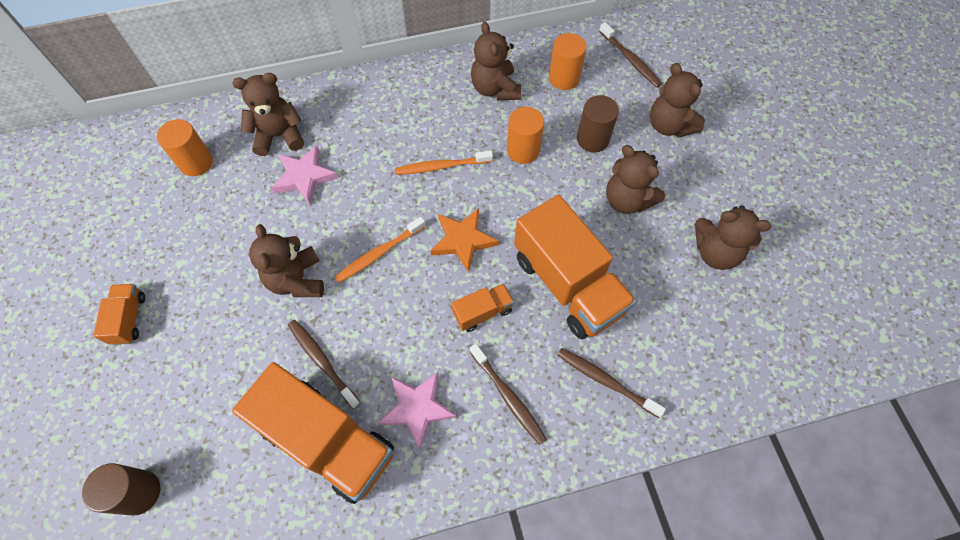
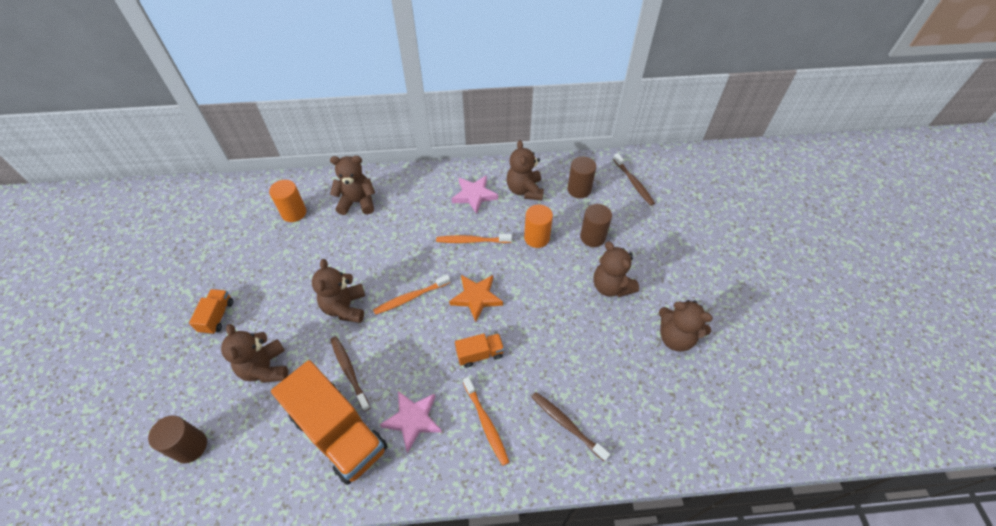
camera: 10 degrees right, 10 degrees down
pink star [271,146,338,205] -> pink star moved to [452,175,498,214]
brown toothbrush [469,344,547,445] -> orange toothbrush [463,377,509,466]
orange truck [514,195,636,339] -> none
orange cylinder [549,33,587,90] -> brown cylinder [567,156,596,198]
brown teddy bear [650,63,705,137] -> brown teddy bear moved to [221,324,288,383]

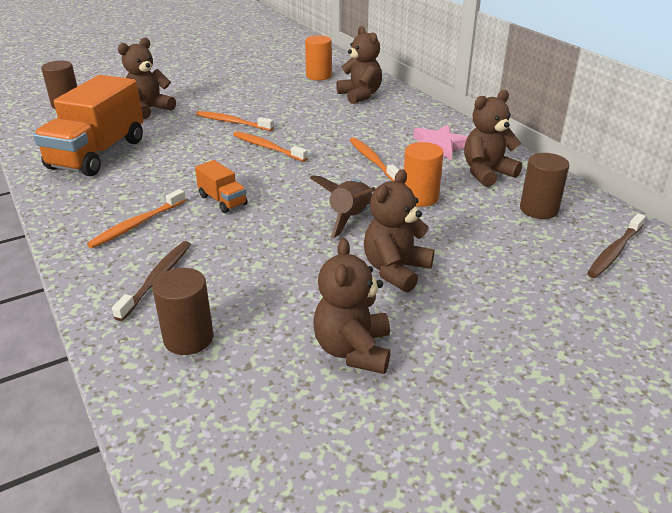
camera: 65 degrees right, 20 degrees down
orange truck [189,289,233,334] -> none
brown teddy bear [312,259,365,323] -> orange toothbrush [196,111,274,131]
brown toothbrush [330,336,371,412] -> none
pink star [380,391,442,453] -> none
orange star [449,275,503,322] -> none
brown cylinder [580,204,612,247] -> brown cylinder moved to [152,268,213,355]
none -> brown rocket [310,176,375,239]

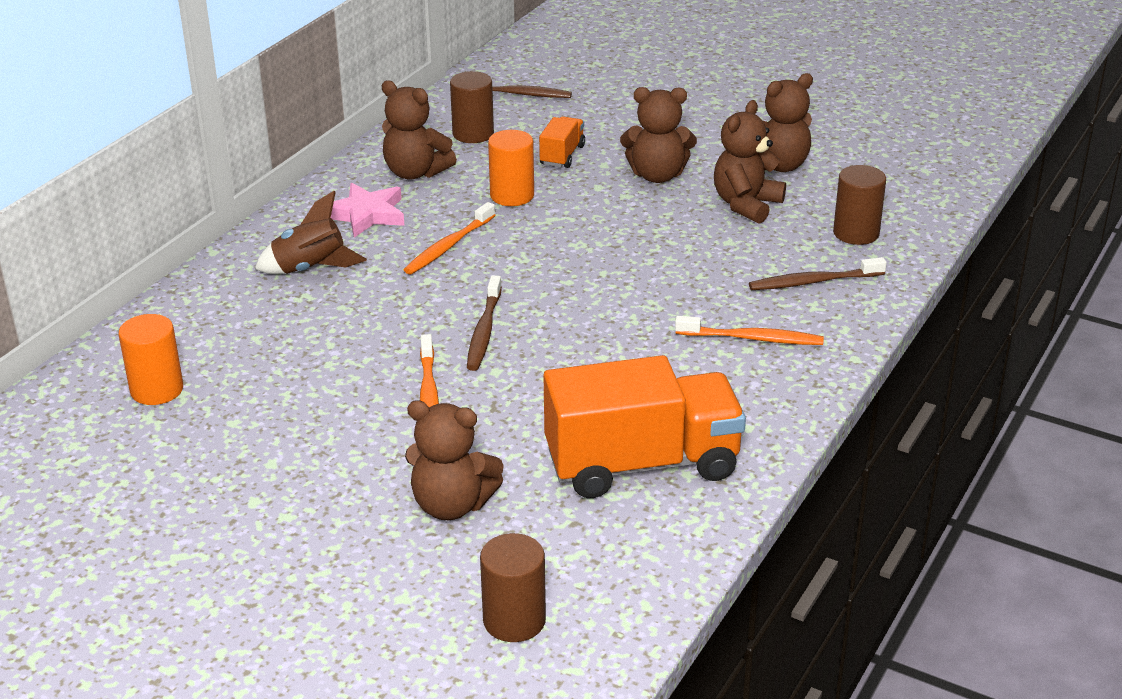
camera: 120 degrees left, 0 degrees up
orange truck [195,160,248,213] -> orange truck moved to [539,117,585,168]
orange toothbrush [233,131,307,162] -> brown toothbrush [467,275,502,371]
brown rocket [310,176,375,239] -> brown rocket moved to [255,191,367,274]
brown teddy bear [336,26,382,104] -> brown teddy bear moved to [714,100,786,224]

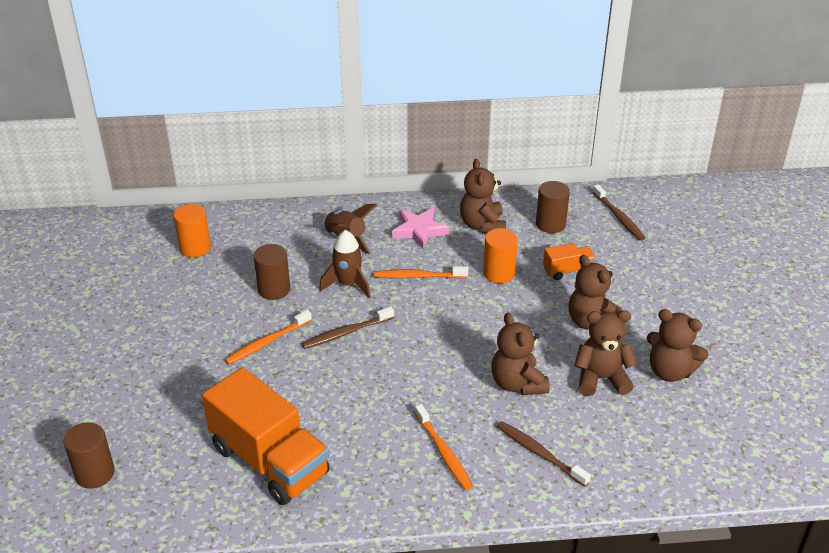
camera: 55 degrees right, 5 degrees up
brown teddy bear [405,400,504,520] -> brown teddy bear moved to [491,313,550,395]
brown cylinder [833,165,886,245] -> brown cylinder moved to [254,244,290,300]
none -> brown rocket [319,230,371,298]

